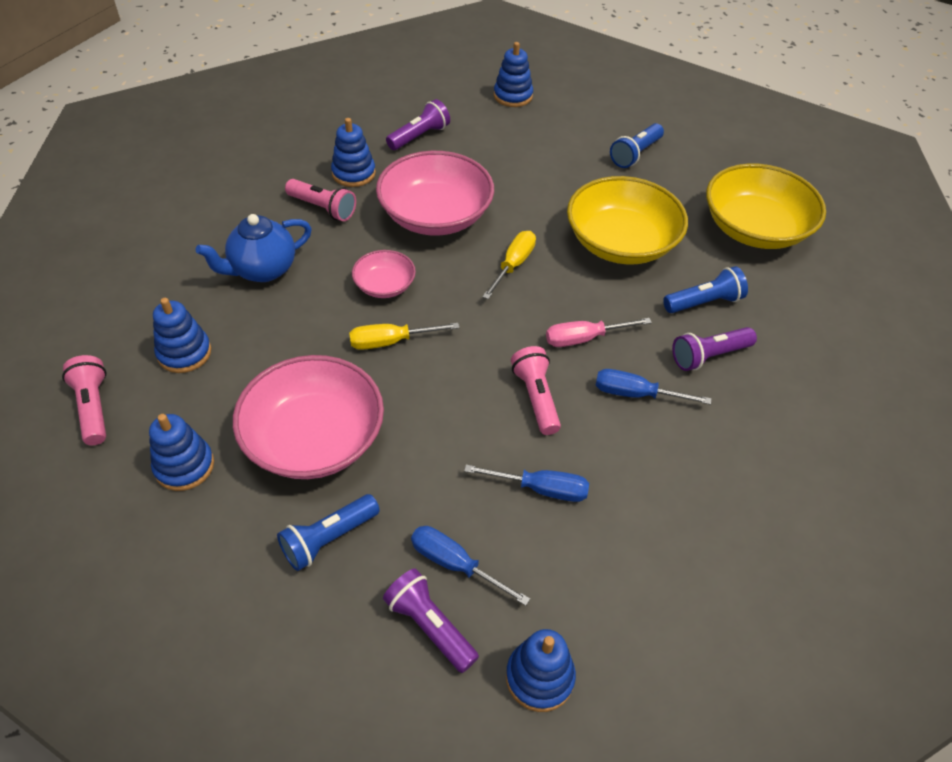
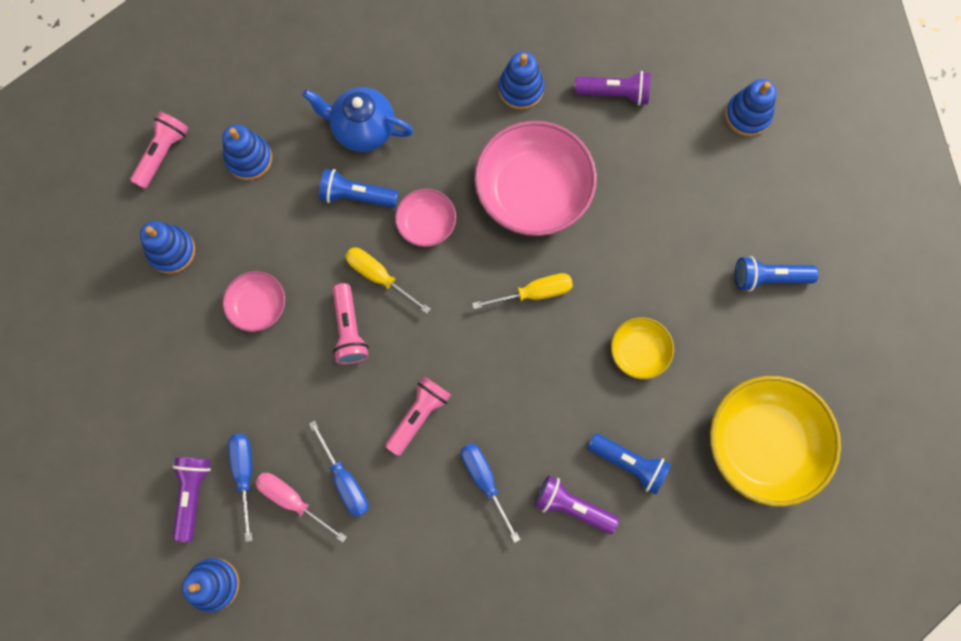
camera: 50 degrees right, 25 degrees up
pink bowl [233,355,384,479] -> pink bowl [223,271,285,332], size x0.51
blue flashlight [277,494,380,571] -> blue flashlight moved to [319,169,398,208]
pink flashlight [285,179,356,221] -> pink flashlight moved to [332,283,369,364]
pink screwdriver [546,318,652,347] -> pink screwdriver moved to [255,473,347,543]
yellow bowl [567,176,688,265] -> yellow bowl [611,317,674,379], size x0.51

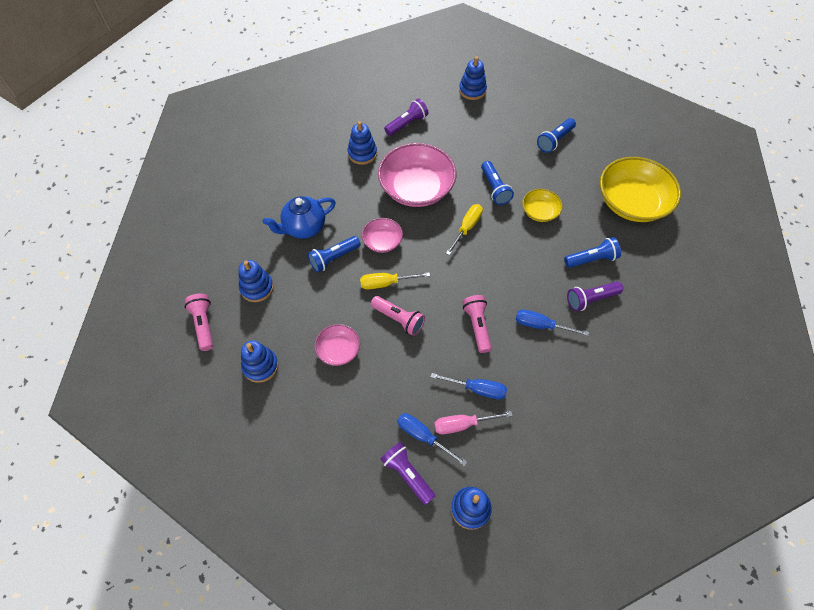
camera: 45 degrees left, 15 degrees down
none -> blue flashlight [481,161,514,205]

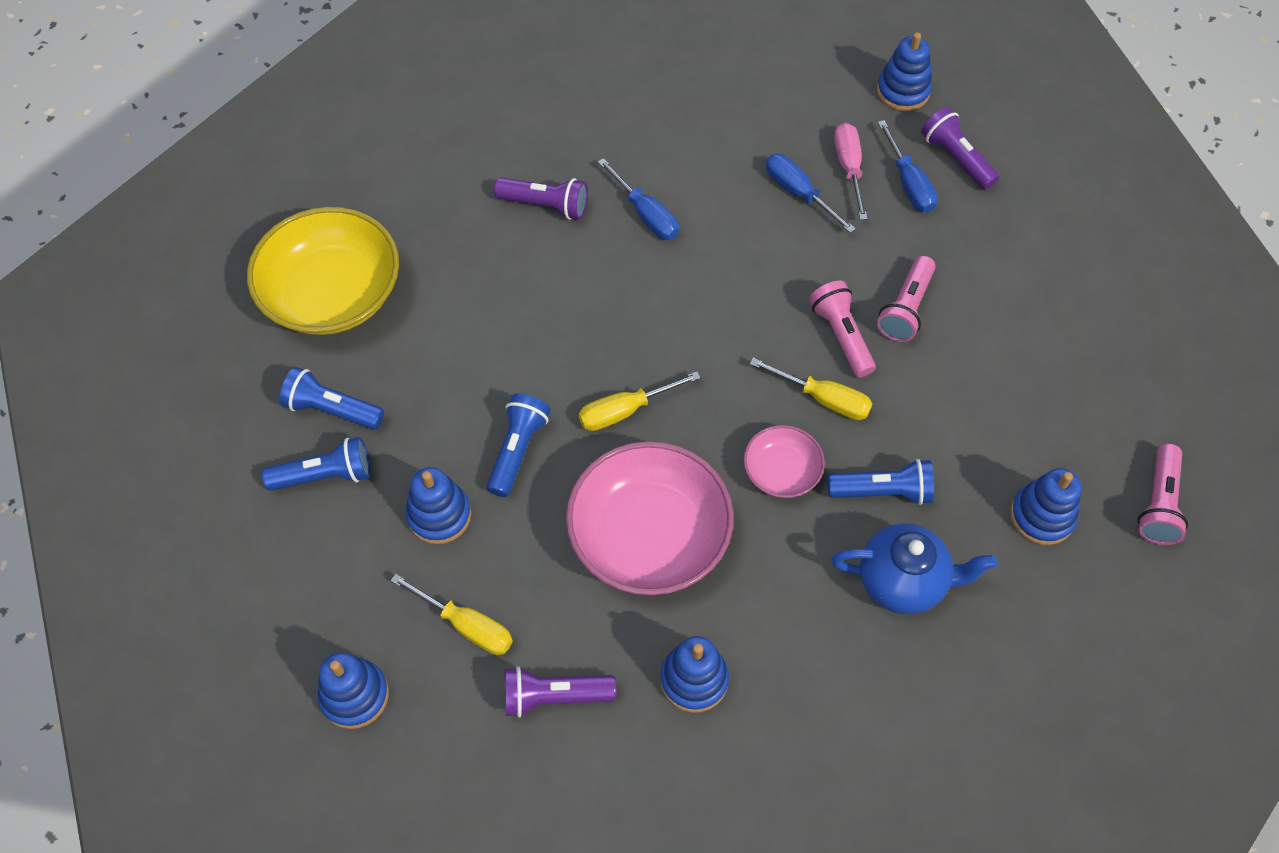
camera: 145 degrees left, 0 degrees up
blue stacking toy [241,340,278,383] -> blue stacking toy moved to [406,467,471,544]
pink bowl [315,324,360,366] -> none
purple flashlight [381,442,435,505] -> purple flashlight turned 150 degrees clockwise [921,107,1000,190]
pink screwdriver [434,411,513,434] -> pink screwdriver turned 120 degrees counterclockwise [834,123,868,220]
pink flashlight [462,295,492,353] -> pink flashlight moved to [877,256,936,342]
yellow bowl [522,189,563,222] -> none
blue flashlight [564,237,621,268] -> blue flashlight moved to [279,367,384,430]
none -> yellow screwdriver [390,574,513,655]

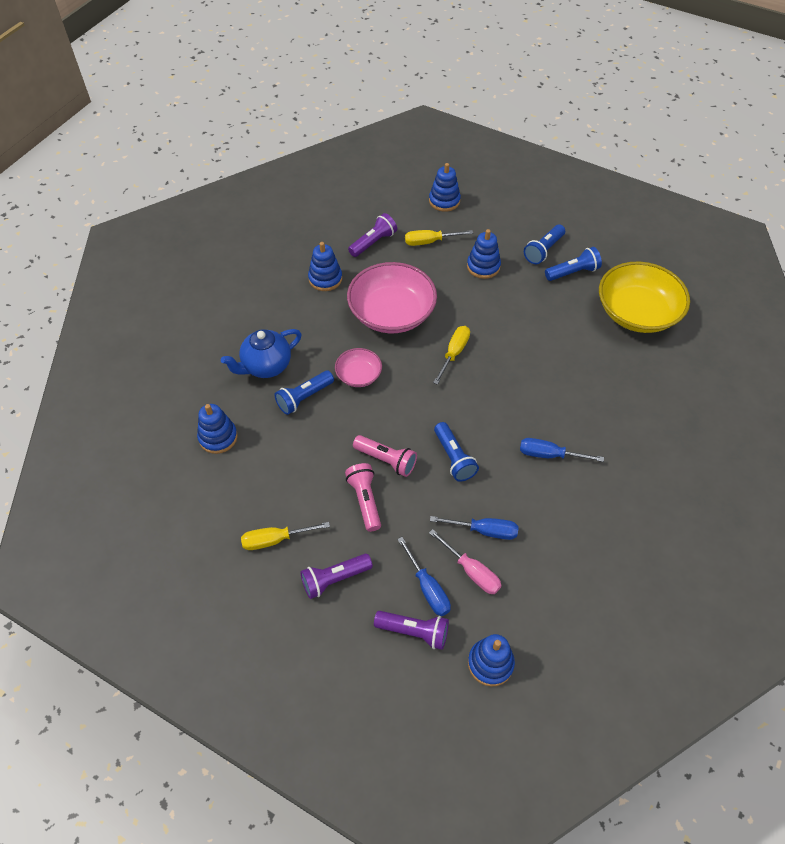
camera: 140 degrees right, 5 degrees down
blue flashlight [487,394,551,497] -> blue flashlight moved to [434,422,479,482]
purple flashlight [494,177,588,220] -> purple flashlight moved to [300,554,373,599]
yellow screwdriver [750,358,872,420] -> yellow screwdriver moved to [241,522,330,550]
blue screwdriver [878,120,937,213] -> blue screwdriver turned 150 degrees counterclockwise [397,537,451,616]
pink flashlight [1138,444,1188,545] -> none

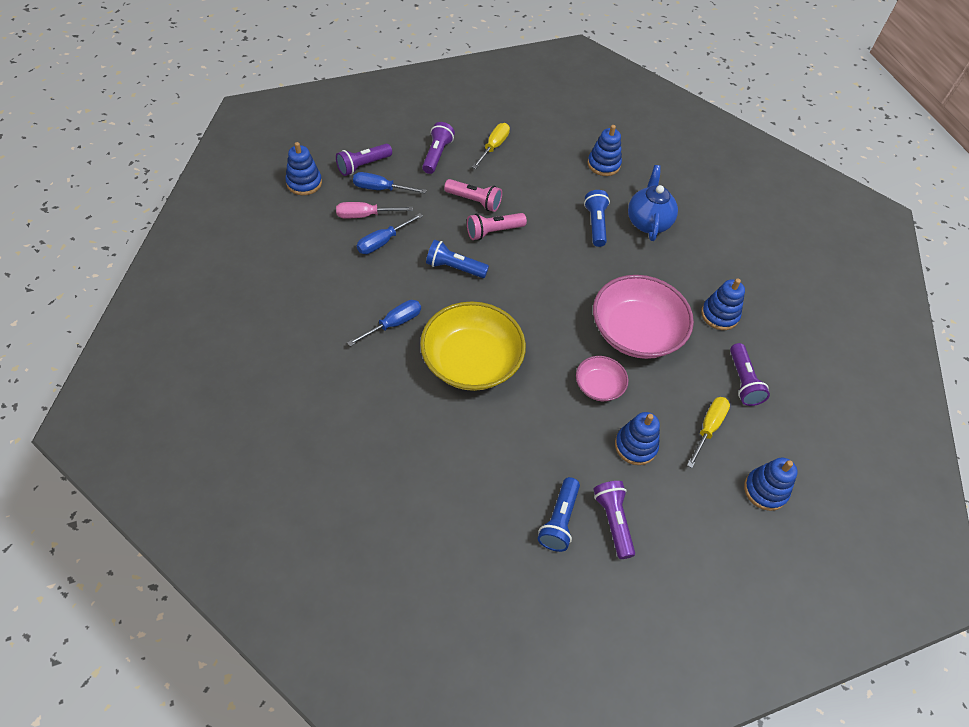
camera: 125 degrees right, 0 degrees up
pink bowl [335,348,382,387] -> pink bowl moved to [576,356,628,401]
yellow screwdriver [433,326,470,385] -> none
blue flashlight [524,225,565,264] -> purple flashlight [593,481,635,559]
yellow bowl [599,262,690,333] -> yellow bowl moved to [420,301,526,391]

